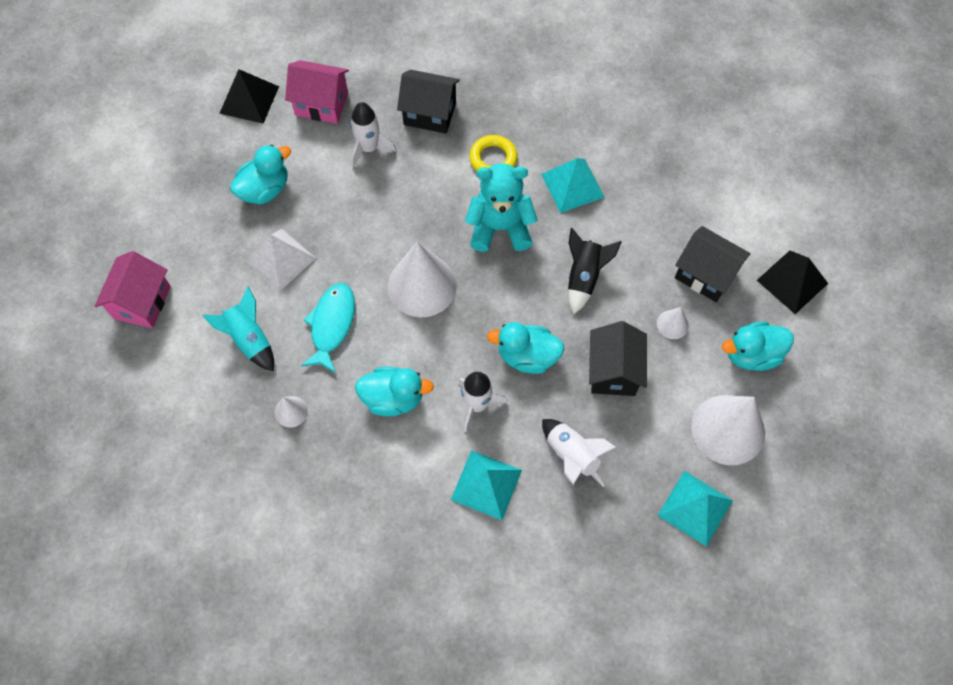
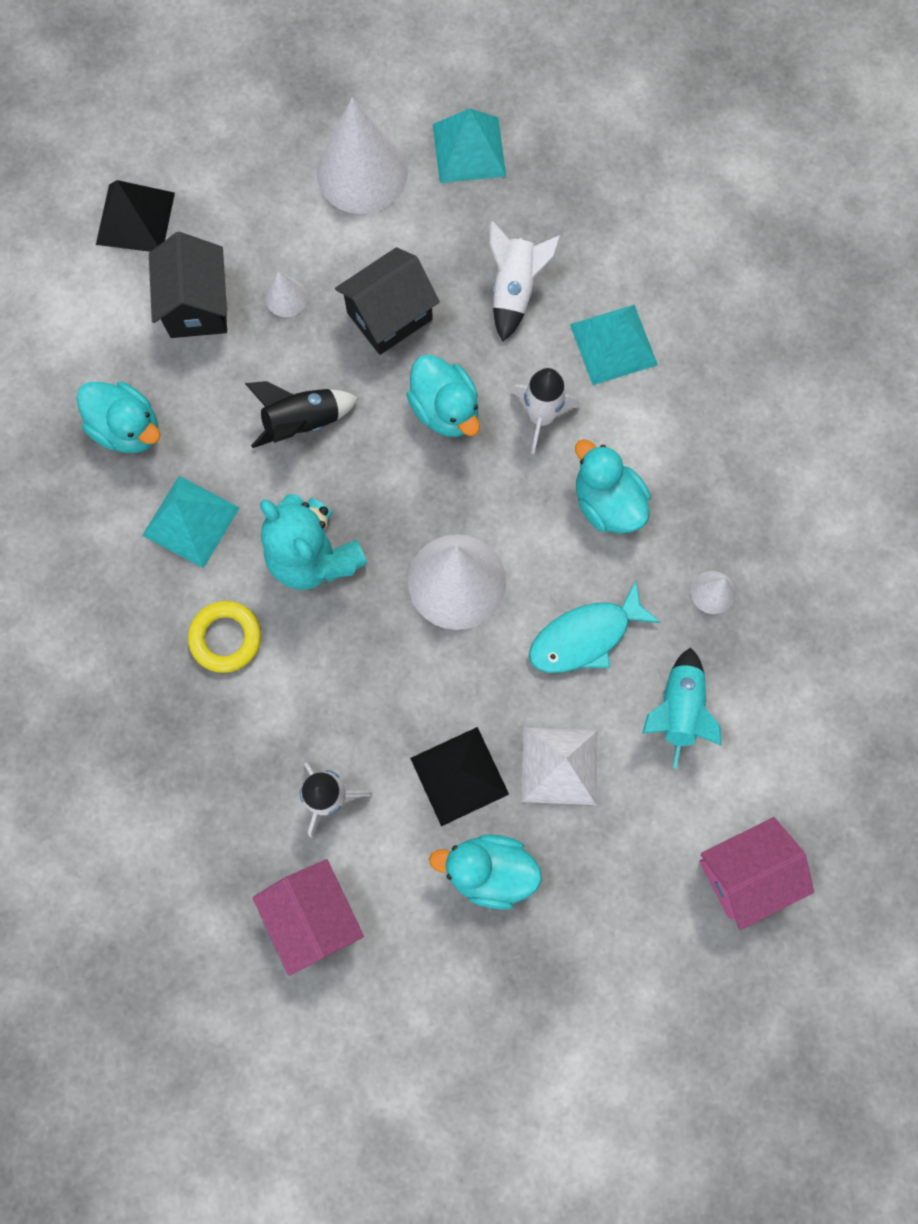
camera: 130 degrees left, 10 degrees up
black pyramid [219,69,279,124] -> black pyramid moved to [410,727,509,826]
black house [397,70,460,134] -> none
turquoise duck [722,322,794,371] -> turquoise duck moved to [77,382,161,453]

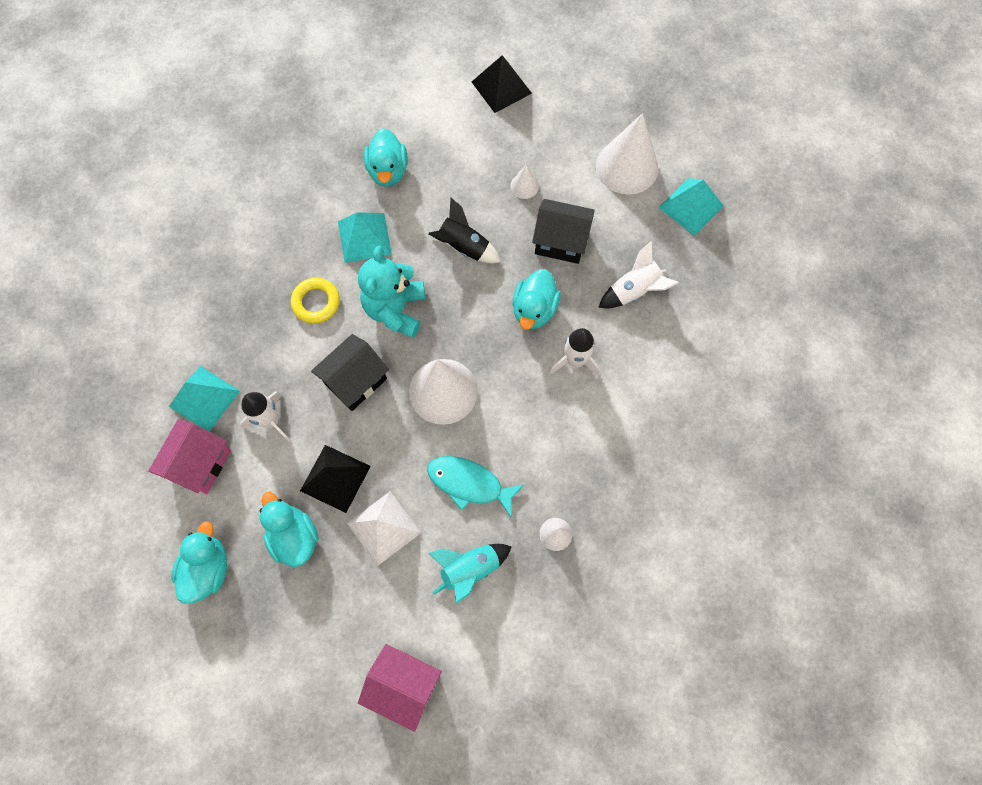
camera: 50 degrees right, 5 degrees down
black house [149,232,227,338] -> black house moved to [311,334,389,411]
turquoise pyramid [570,305,658,385] -> turquoise pyramid moved to [169,366,240,432]
turquoise duck [575,439,651,533] -> turquoise duck moved to [171,521,227,604]

